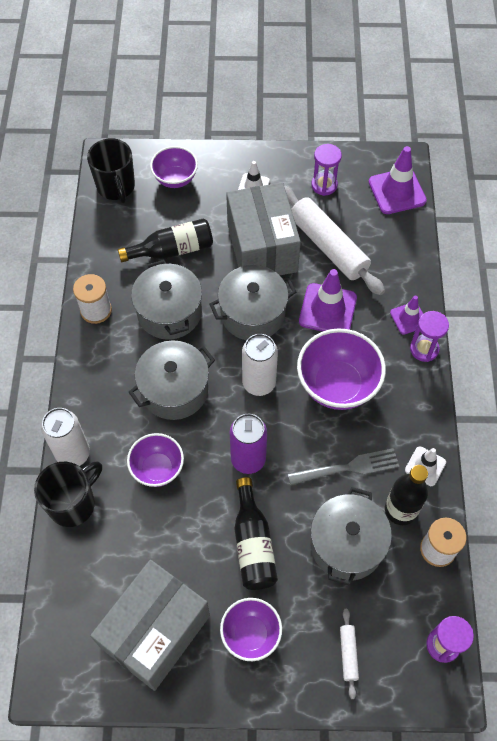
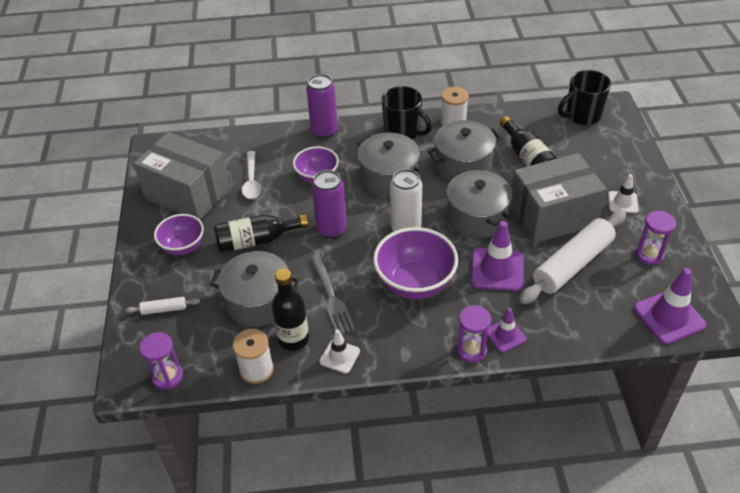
camera: 85 degrees right, 15 degrees down
black mug [34,461,102,527] -> black mug moved to [382,86,432,139]
white can [41,408,90,466] -> purple can [306,74,338,139]
purple bowl [150,146,198,188] -> none
none -> white spoon [242,151,261,199]

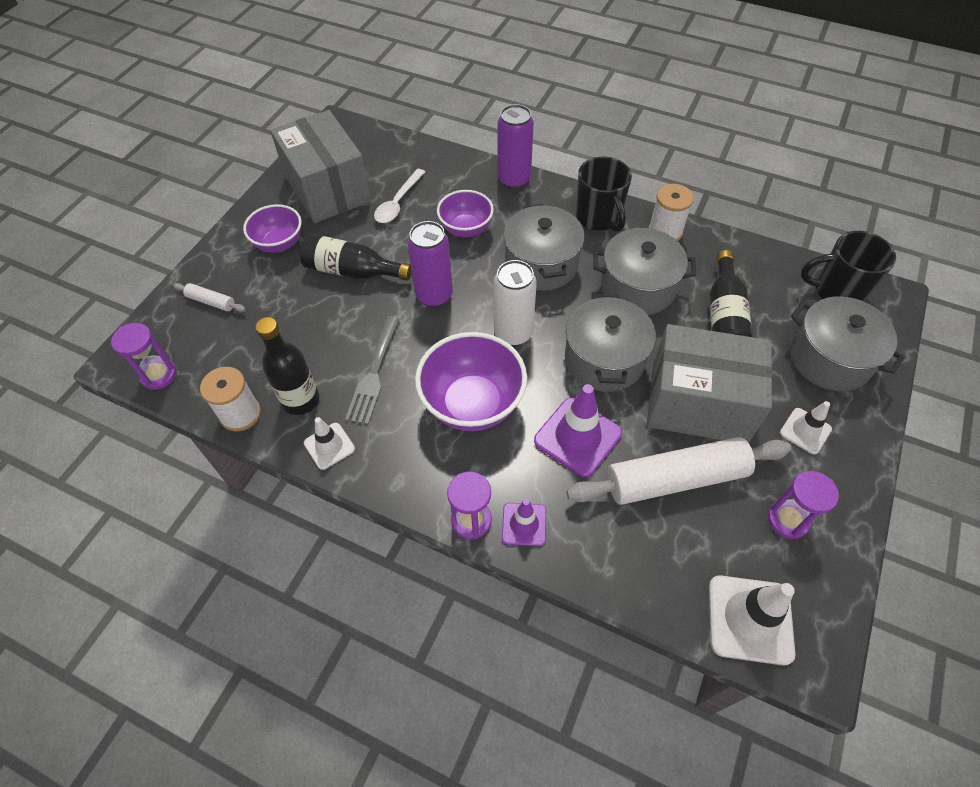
camera: 30 degrees right, 10 degrees up
grey pot [210,251,299,327] -> grey pot moved to [791,296,905,391]
purple traffic cone [634,268,706,345] -> white traffic cone [709,575,795,665]

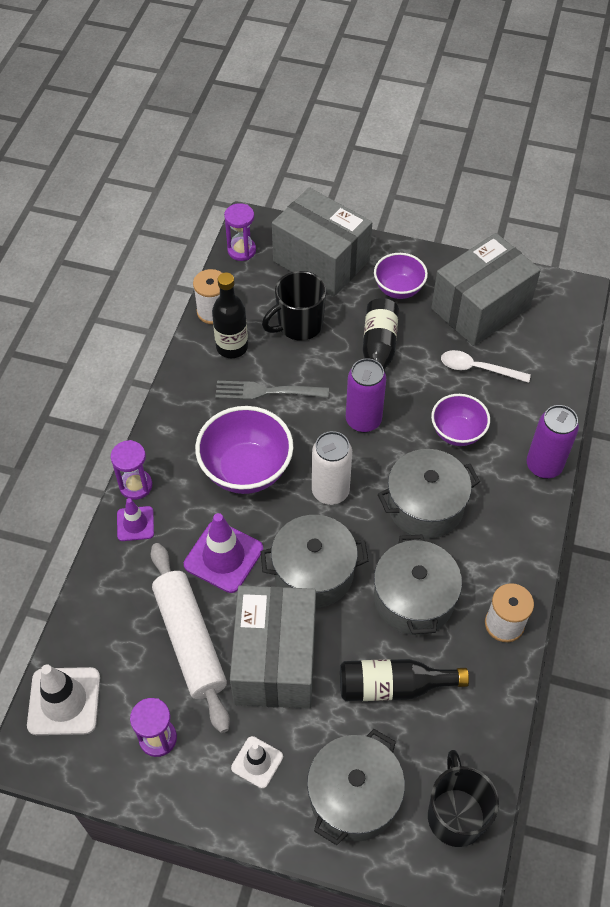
camera: 80 degrees right, 0 degrees up
white rolling pin [173,283,246,312] -> grey box [272,187,372,296]
white traffic cone [304,417,355,470] -> none
black mug [576,157,632,232] -> black mug moved to [262,271,326,341]

